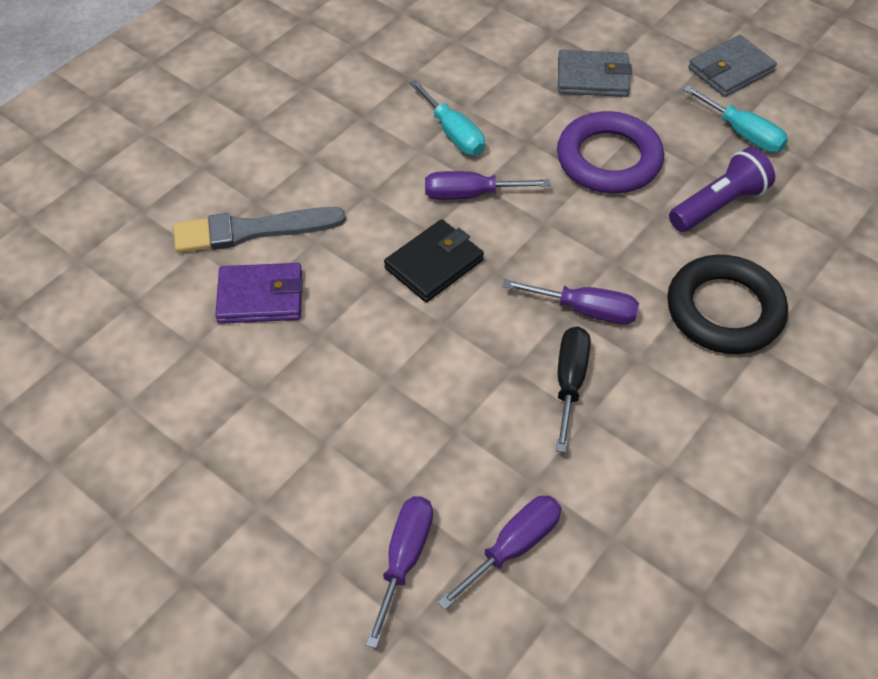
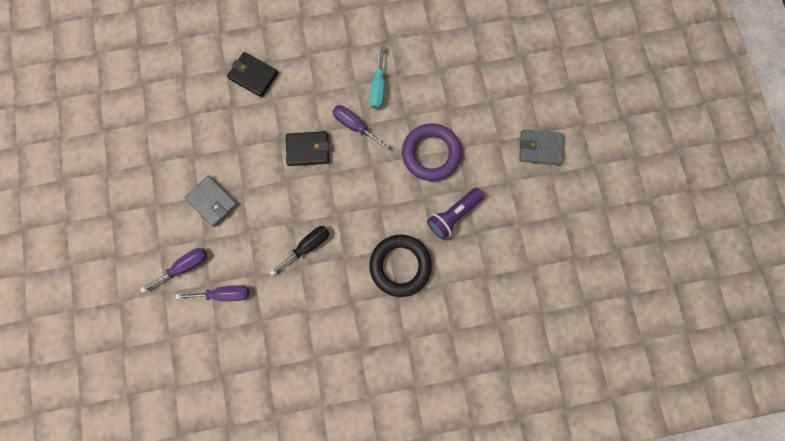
camera: 40 degrees right, 25 degrees up
grey brush [174,207,346,253] -> black wallet [227,52,278,98]
purple wallet [215,263,303,324] -> none
purple screwdriver [503,279,639,324] -> none
grey wallet [558,50,632,97] -> grey wallet moved to [184,175,238,227]
purple flashlight [669,147,775,232] -> purple flashlight turned 135 degrees clockwise [427,188,484,240]
turquoise screwdriver [683,85,788,153] -> none

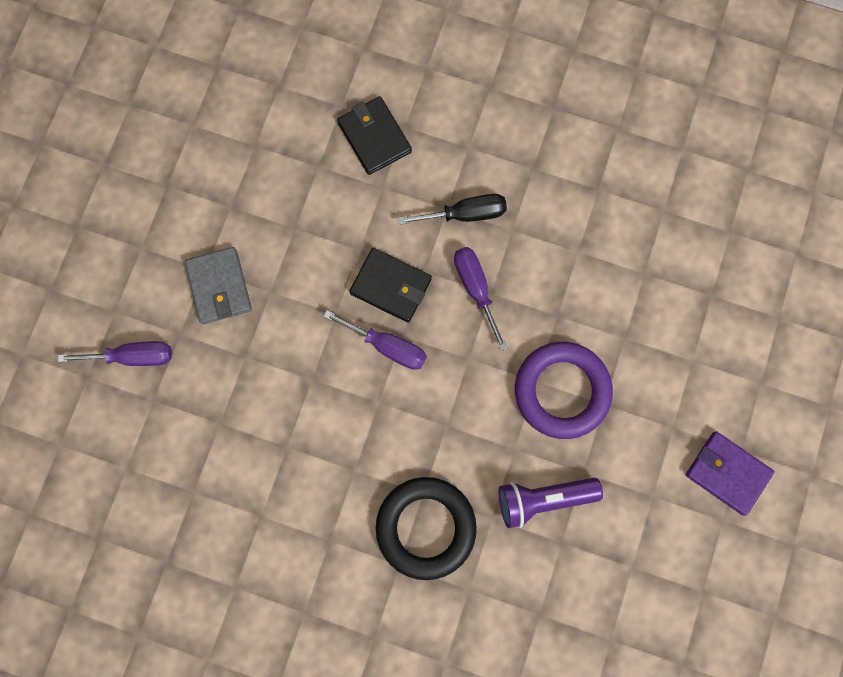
camera: 30 degrees right, 0 degrees up
purple screwdriver [175,285,249,301] -> purple screwdriver moved to [323,310,427,370]
black screwdriver [269,226,330,276] -> black screwdriver moved to [398,194,507,225]
turquoise screwdriver [369,45,385,109] -> none
grey wallet [519,129,564,165] -> purple wallet [686,432,775,516]

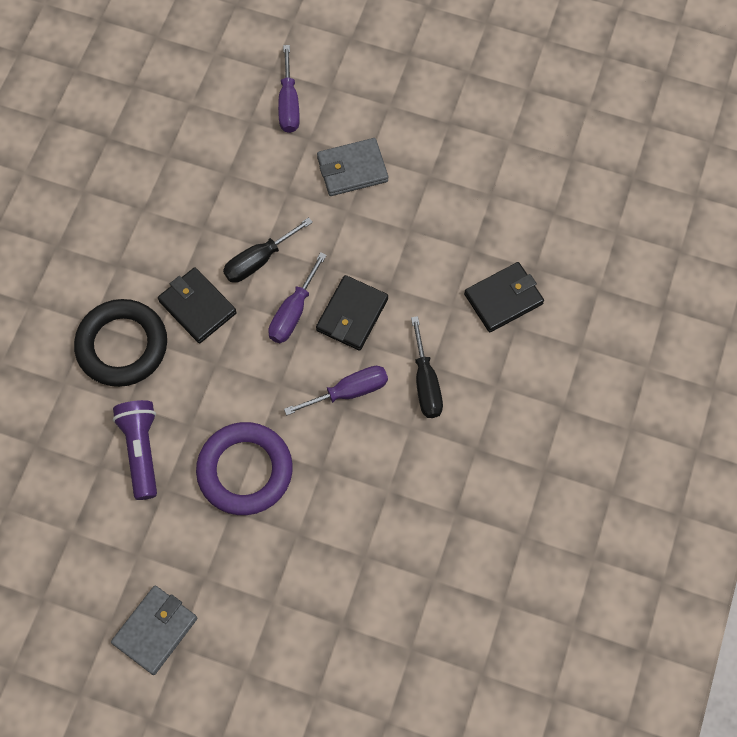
camera: 90 degrees right, 10 degrees down
purple wallet [686,432,775,516] -> grey wallet [111,586,197,675]
none -> black wallet [158,267,237,343]
none -> black screwdriver [223,217,313,283]

